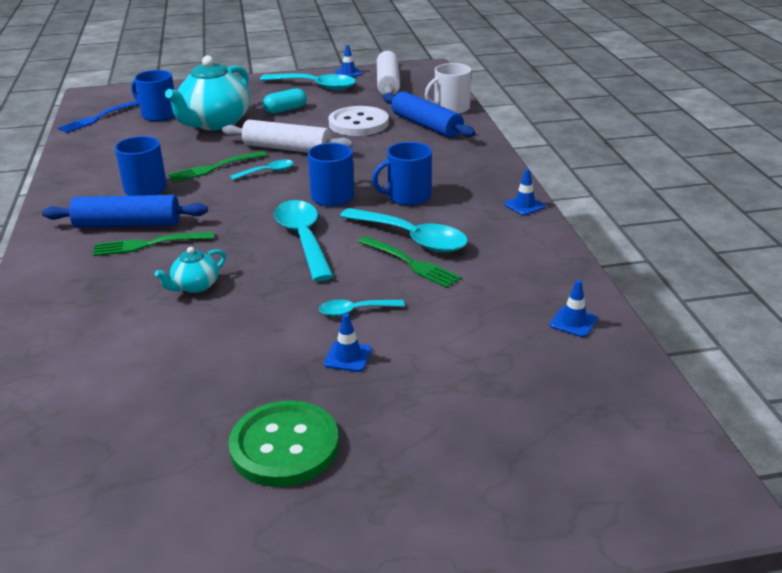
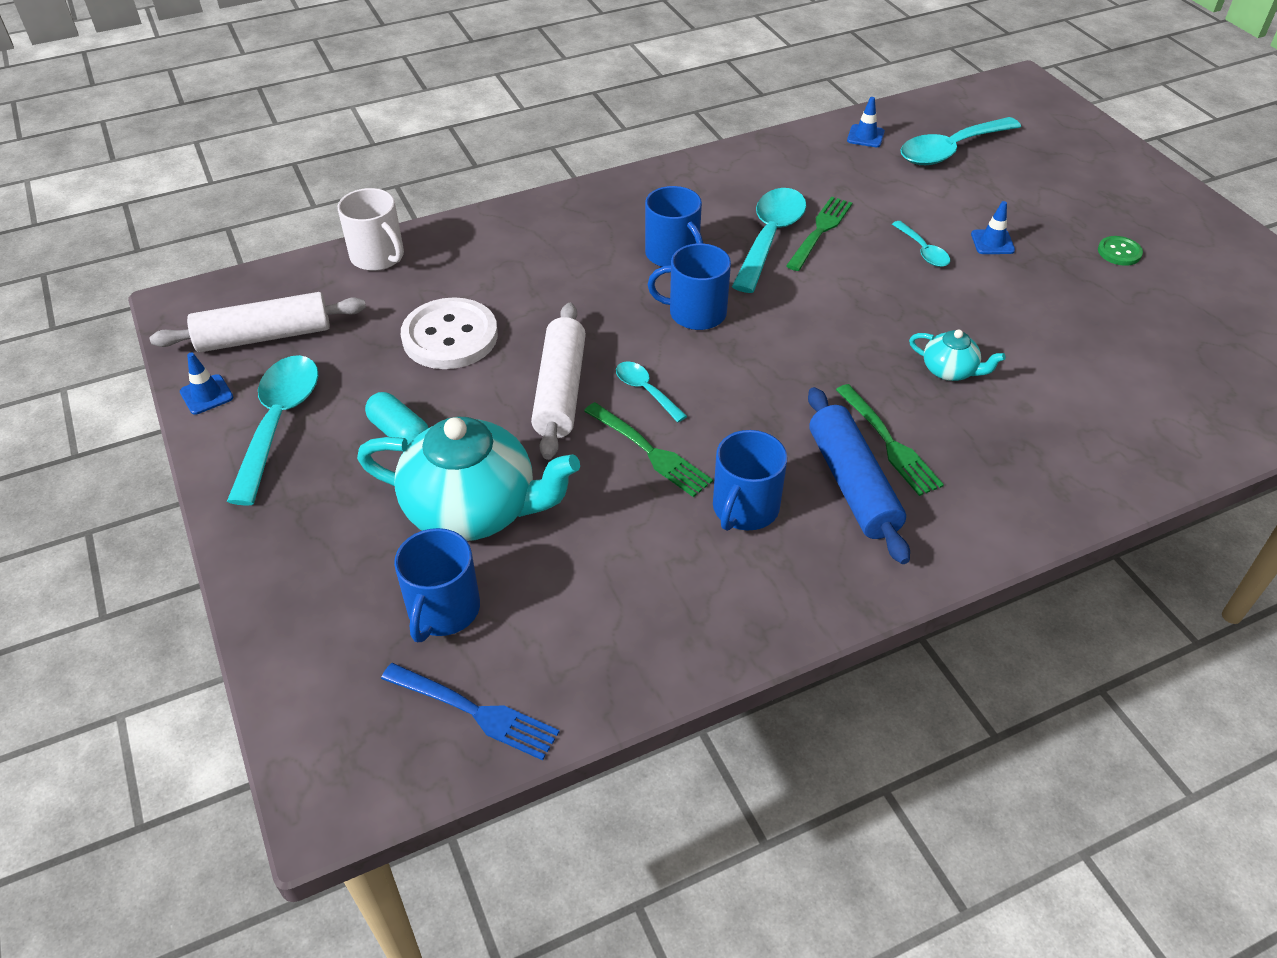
camera: 105 degrees left, 15 degrees up
green button [228,401,339,487] -> green button [1098,236,1143,266], size x0.48
turquoise spoon [274,200,334,281] -> turquoise spoon moved to [900,117,1021,165]
blue rolling pin [383,91,475,138] -> none
blue traffic cone [504,169,546,216] -> none

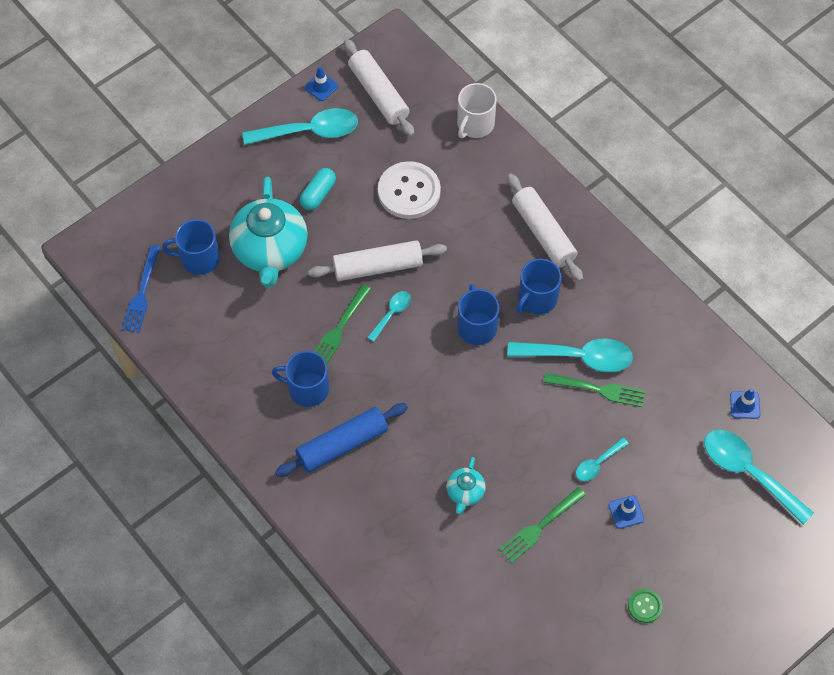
camera: 75 degrees right, 15 degrees up
green fork [836,384,944,496] -> green fork moved to [499,487,586,563]
none -> white rolling pin [507,174,583,282]

